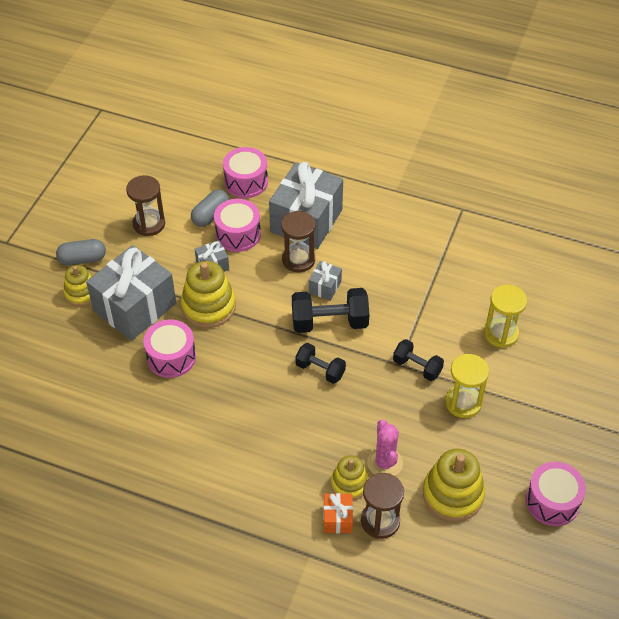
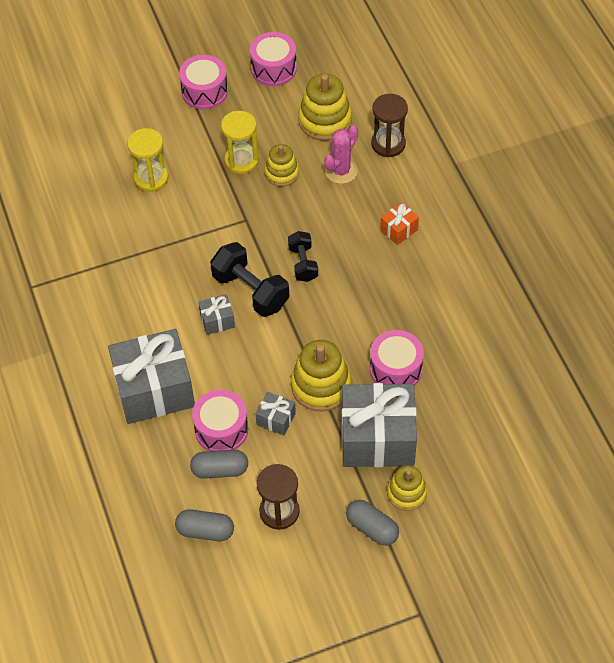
camera: 130 degrees left, 5 degrees up
pink drum [223,147,268,198] -> pink drum moved to [179,55,228,110]
brown hourglass [281,211,315,272] -> none
orange gift [323,493,353,533] -> orange gift moved to [380,202,419,245]
yellow stacking toy [331,455,369,501] -> yellow stacking toy moved to [265,144,299,187]
black dumbbell [393,339,444,381] -> none
none -> grey capsule [175,510,234,541]

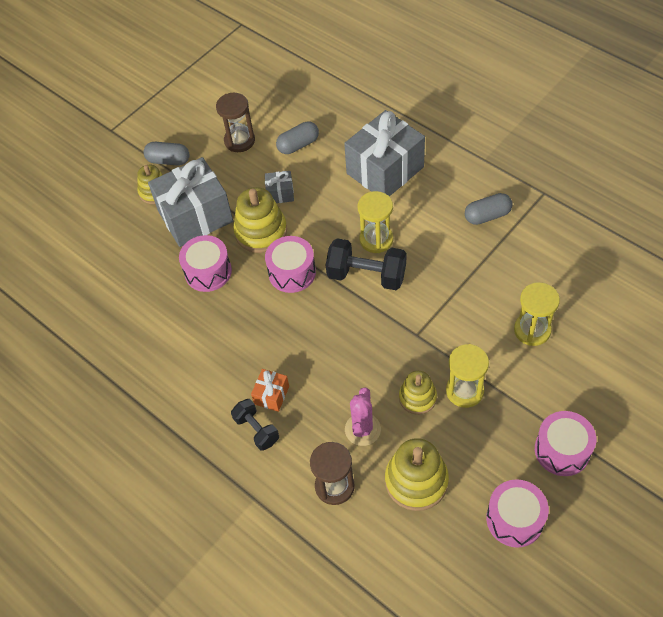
camera: 155 degrees right, 0 degrees up
grey capsule [175,510,234,541] -> grey capsule moved to [465,193,512,225]
pink drum [192,390,248,451] -> pink drum moved to [265,236,316,293]
grey gift [198,294,235,335] -> yellow hourglass [358,191,393,253]
black dumbbell [288,231,318,282] -> black dumbbell moved to [231,399,279,451]

